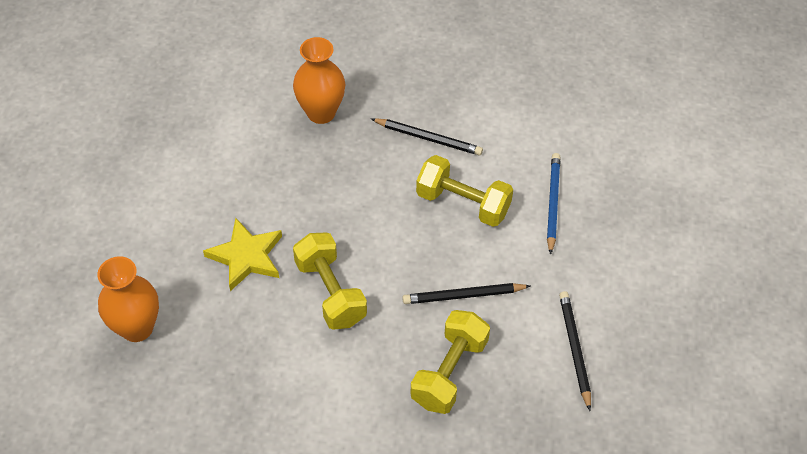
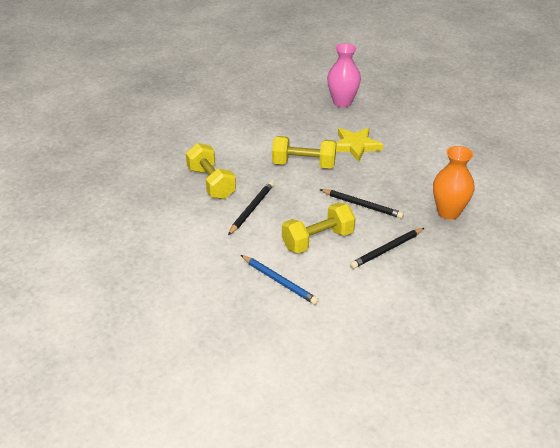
camera: 125 degrees right, 15 degrees down
orange vase [97,256,159,342] -> pink vase [327,43,361,107]
black pencil [559,291,591,411] -> black pencil moved to [319,189,404,218]

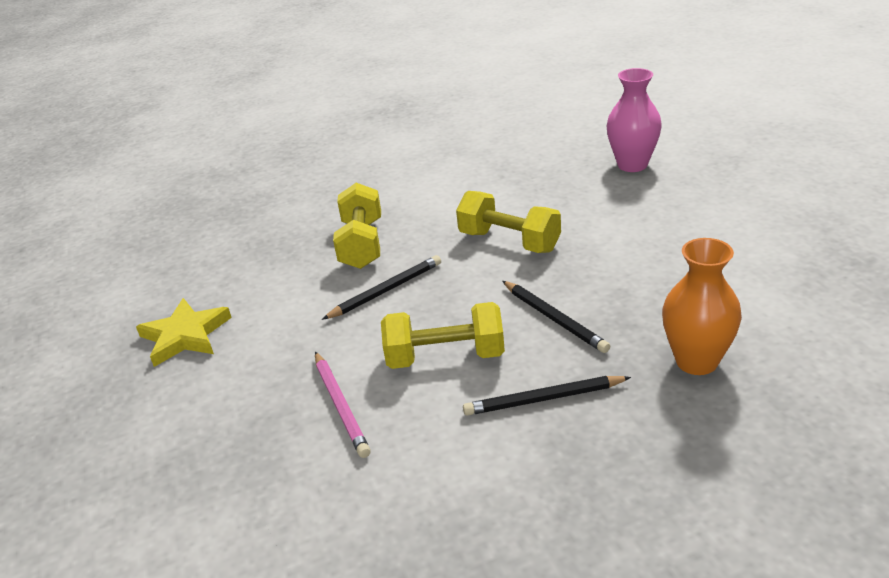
camera: 30 degrees right, 5 degrees down
blue pencil [241,255,319,305] -> pink pencil [315,352,371,458]
yellow star [336,127,383,162] -> yellow star moved to [136,298,232,367]

